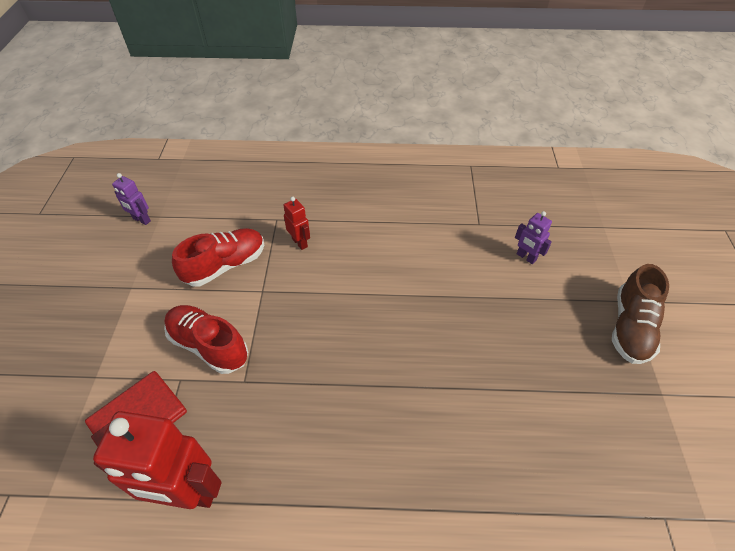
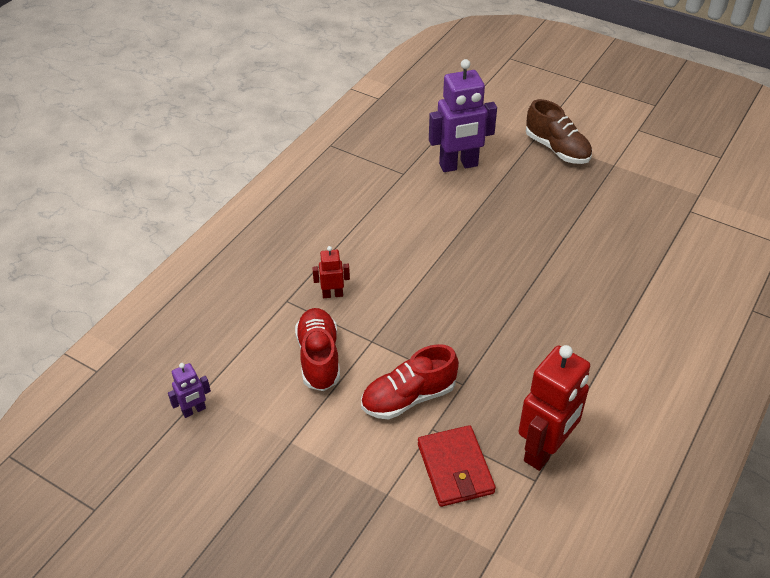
camera: 60 degrees left, 5 degrees down
purple robot [515,211,552,264] -> purple robot [429,59,497,172], size x2.08

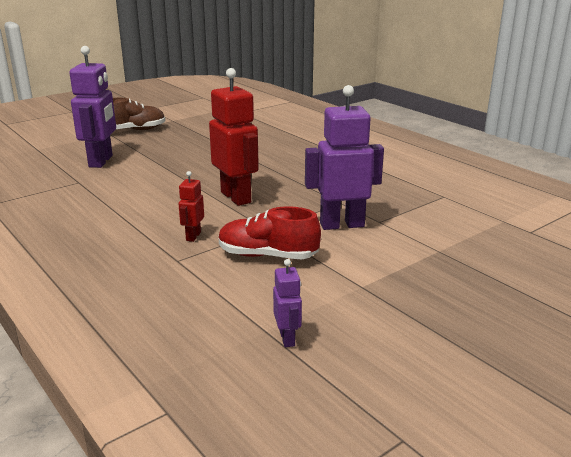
camera: 70 degrees left, 20 degrees down
red shoe [361,344,459,420] -> purple robot [305,85,384,230]
red wallet [418,425,496,507] -> none
red robot [518,345,590,471] -> red robot moved to [209,68,259,206]

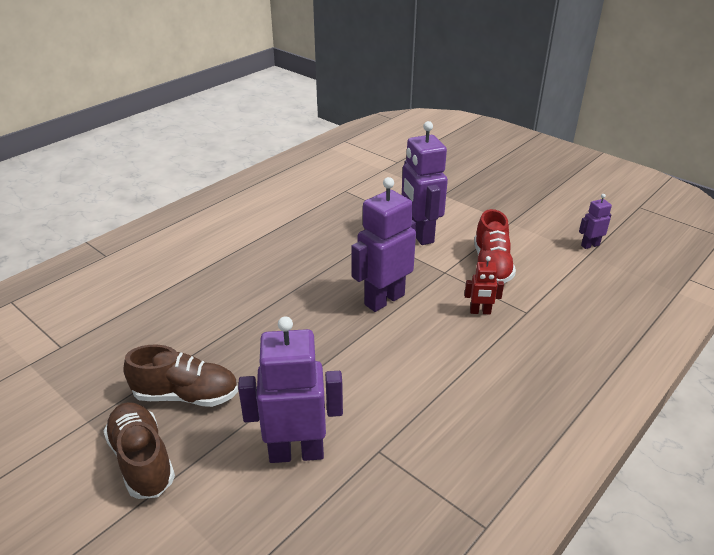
camera: 100 degrees left, 10 degrees up
red robot [209,68,259,206] -> purple robot [351,177,416,312]
none -> brown shoe [123,345,238,407]

